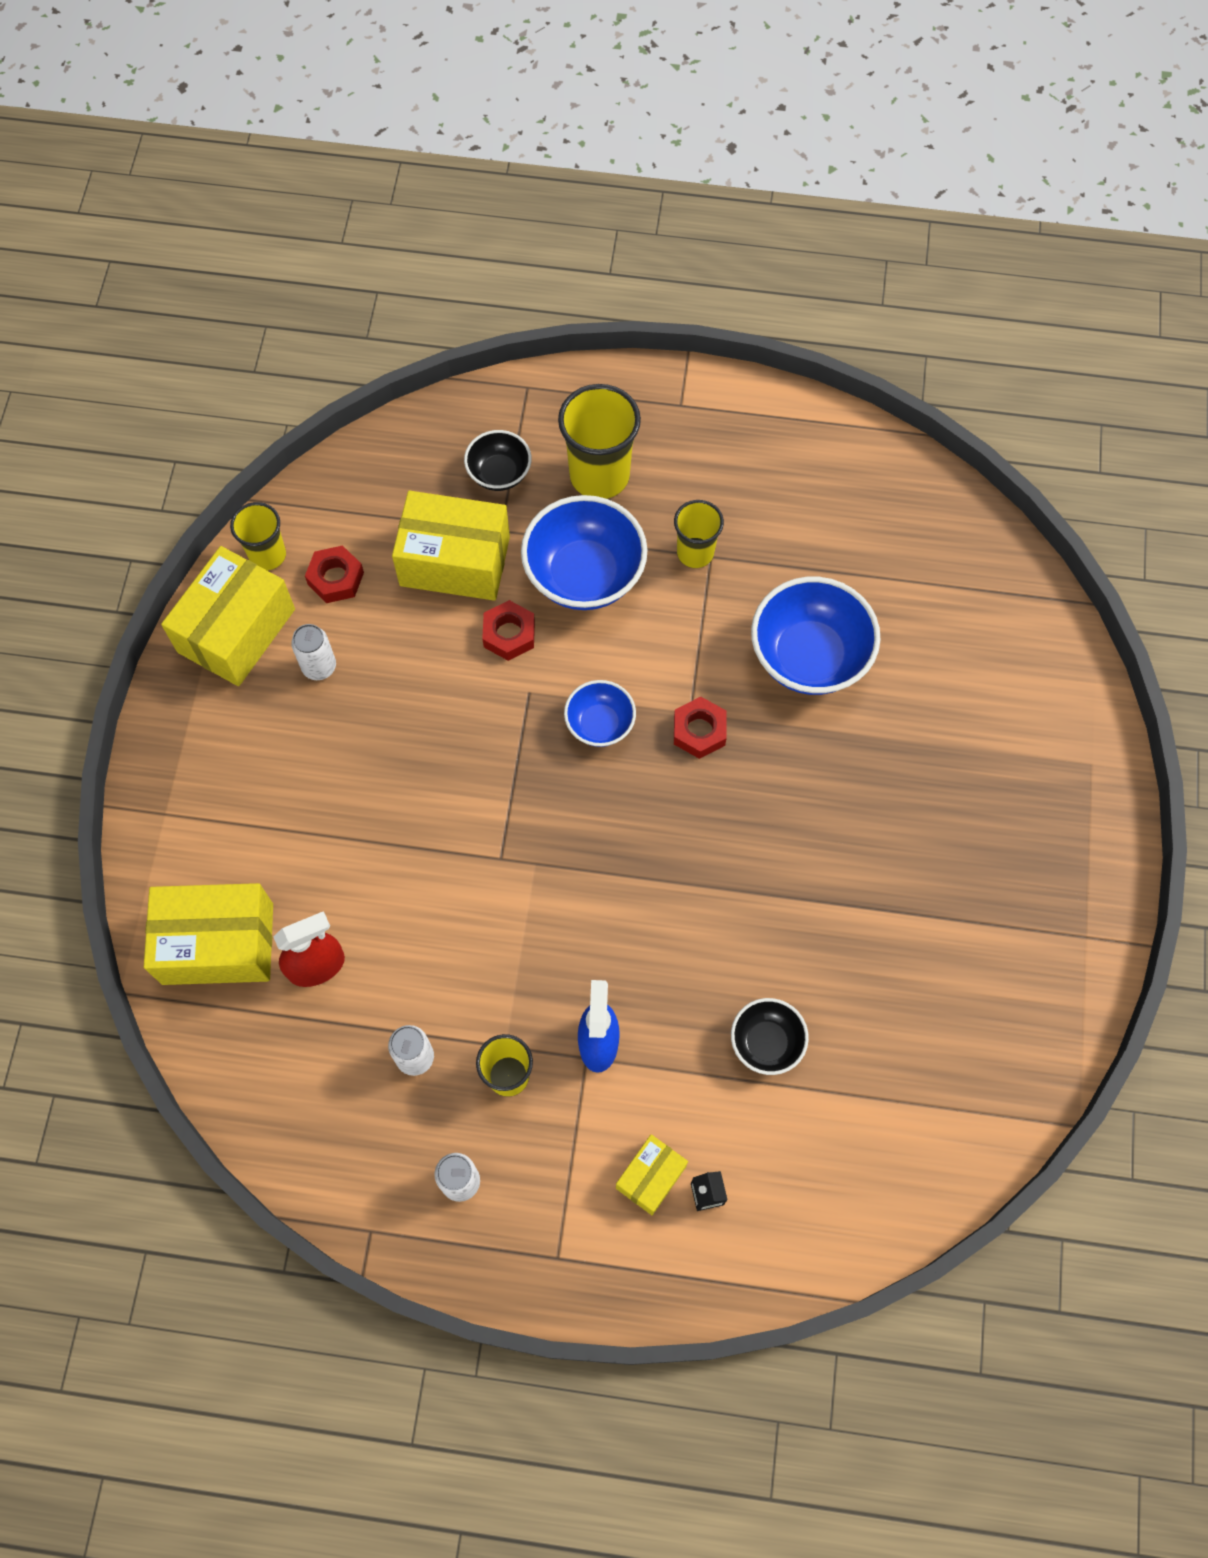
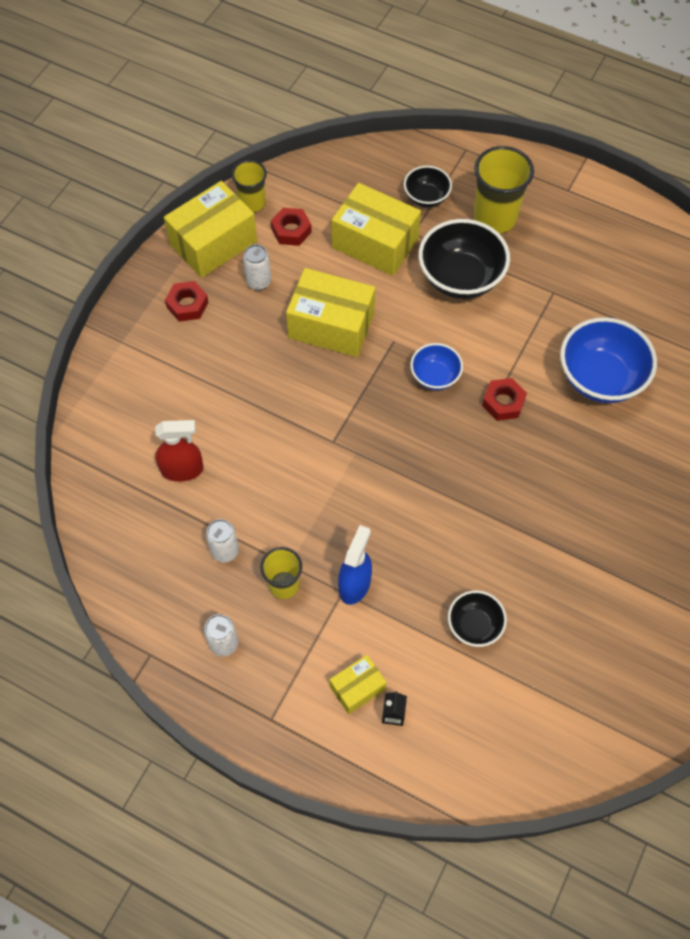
camera: 20 degrees right, 5 degrees down
yellow box [144,883,273,985] -> yellow box moved to [286,268,375,357]
red nut [482,600,535,661] -> red nut moved to [165,281,209,322]
blue bowl [521,495,648,610] -> black bowl [418,219,510,299]
yellow cup [674,500,724,568] -> none

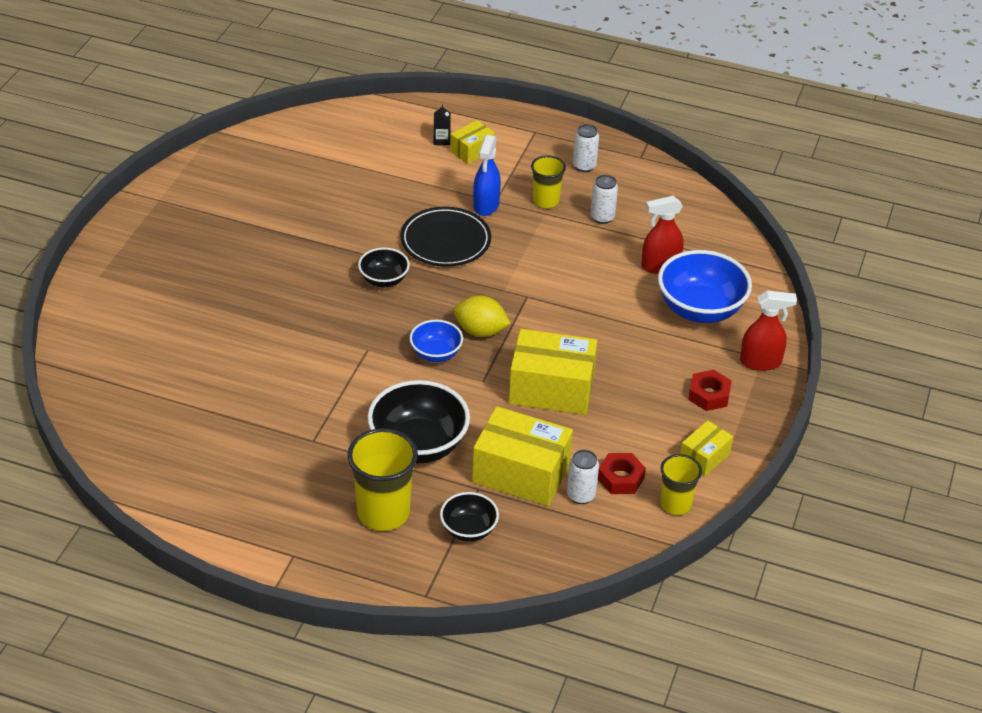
camera: 170 degrees right, 20 degrees down
yellow box [164,181,257,278] -> yellow box [680,420,733,477], size x0.53
white can [243,244,271,290] -> white can moved to [567,450,599,504]
black bowl [448,590,507,647] -> black bowl moved to [358,248,410,287]
red nut [482,378,527,421] -> none
blue bowl [560,317,657,403] -> blue bowl moved to [658,250,752,323]
none -> black plate [400,207,491,267]
none -> yellow lemon [454,296,511,337]
none -> red spray bottle [740,290,797,371]

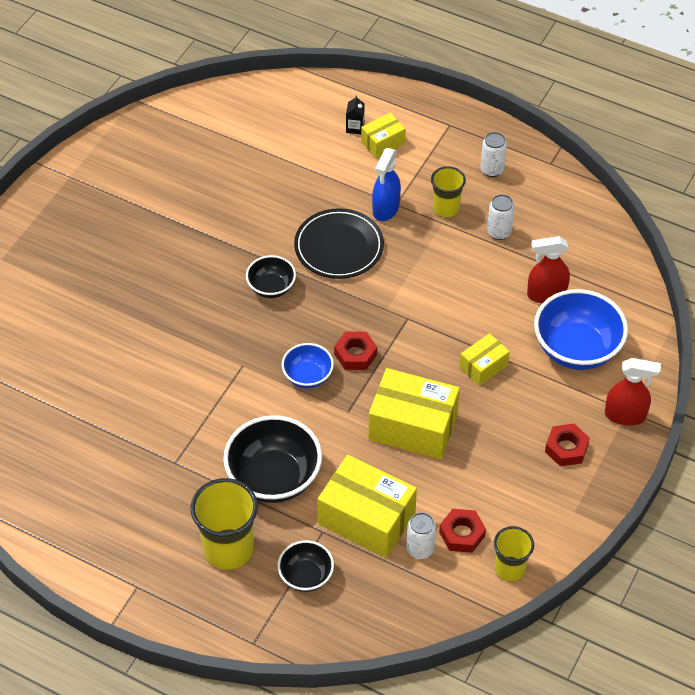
camera: 10 degrees right, 10 degrees up
yellow lemon [454,296,511,337] -> red nut [334,331,377,370]
yellow box [680,420,733,477] -> yellow box moved to [460,333,510,386]

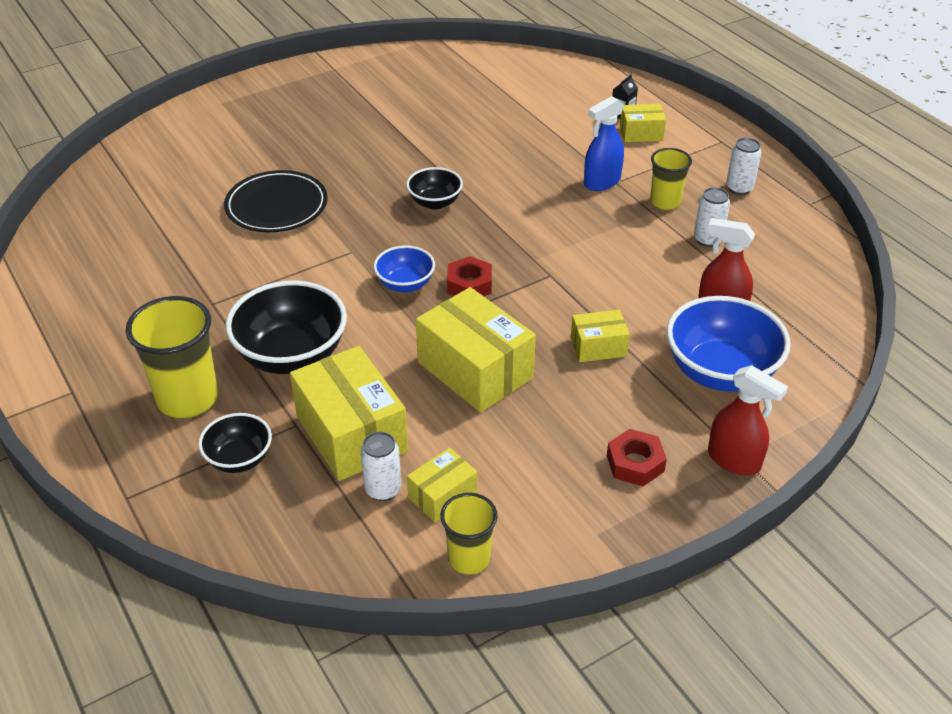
camera: 30 degrees right, 10 degrees down
black plate [294,208,384,279] -> black plate moved to [224,170,328,232]
red nut [439,509,486,553] -> yellow box [407,448,477,523]

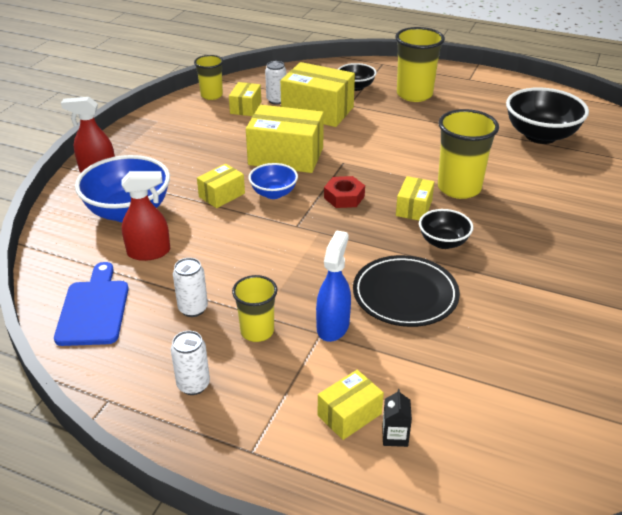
camera: 145 degrees right, 5 degrees down
black plate [224,170,328,232] -> black plate moved to [353,255,460,327]
black bowl [225,280,347,374] -> black bowl moved to [506,87,589,144]
blue bowl [374,245,435,292] -> blue bowl moved to [248,163,298,199]
red nut [607,429,667,486] -> none
none -> blue cutting board [54,262,129,346]
none -> yellow box [396,176,434,220]
none -> yellow cup [438,109,499,199]

